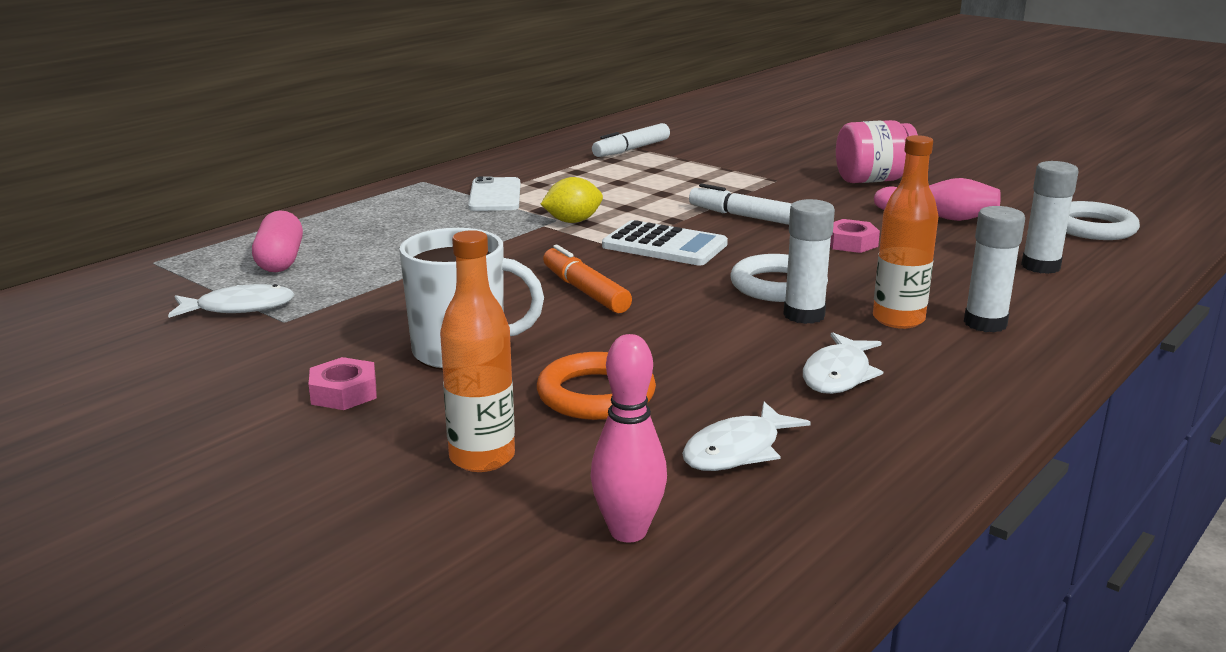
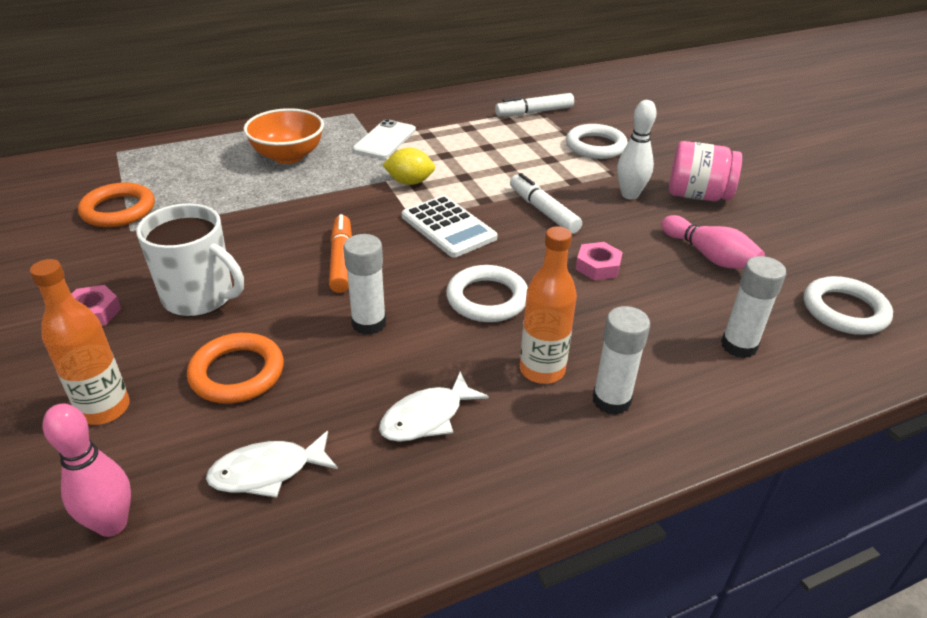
camera: 25 degrees right, 15 degrees up
white fish [168,284,295,318] -> orange ring [78,182,155,227]
pink capsule [252,210,303,272] -> none
white glue stick [783,199,835,324] -> white glue stick moved to [343,234,386,335]
none -> orange bowl [243,108,324,164]
none -> white ring [566,124,628,159]
none -> white bowling pin [617,100,657,200]

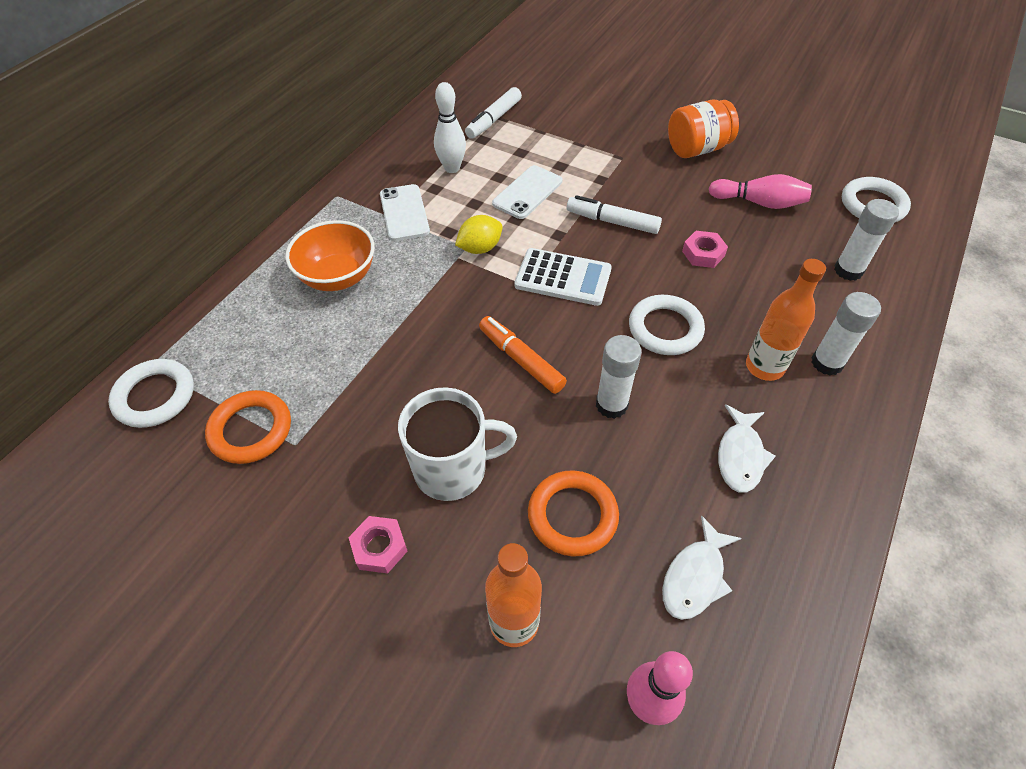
camera: 35 degrees left, 15 degrees up
white ring [566,124,628,159] -> white ring moved to [108,359,194,428]
white bowling pin [617,100,657,200] -> white bowling pin moved to [434,82,466,173]
pink jar [669,141,742,201] -> orange jar [668,99,739,158]
none -> white phone [492,165,562,219]

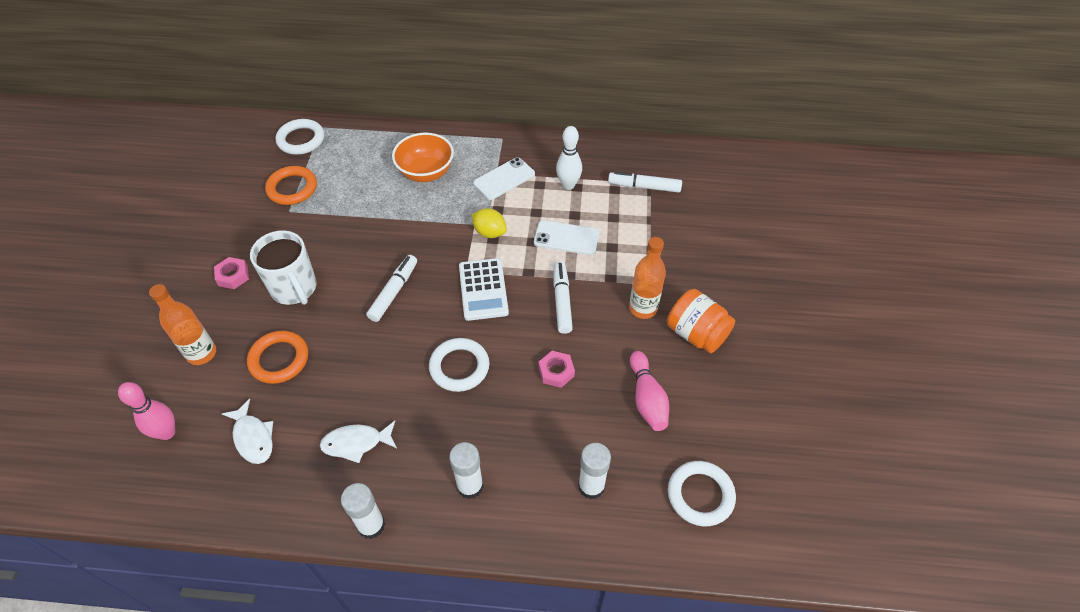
camera: 65 degrees right, 0 degrees up
orange marker [479,316,567,394] -> white marker [366,255,417,322]
white glue stick [596,335,642,419] -> white glue stick moved to [341,483,385,539]
white fish [662,515,742,620] -> white fish turned 135 degrees counterclockwise [222,399,273,464]
orange bottle [746,259,826,381] -> orange bottle moved to [629,237,666,319]

